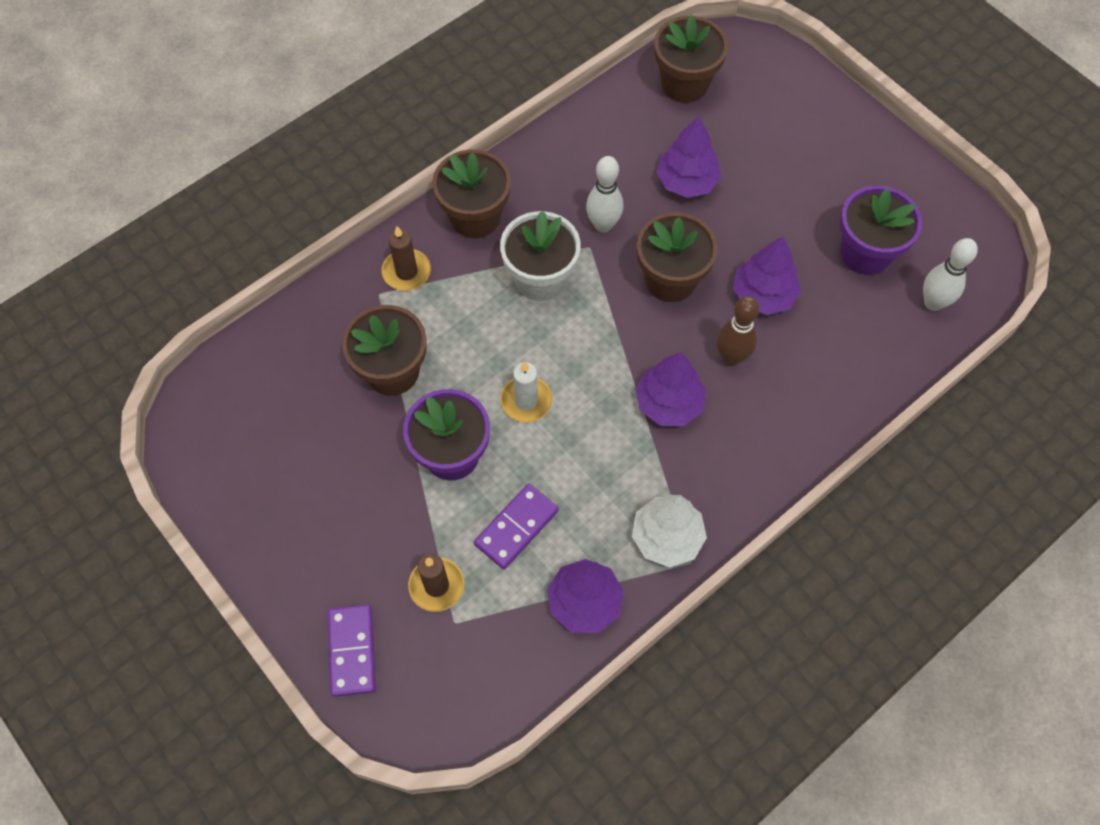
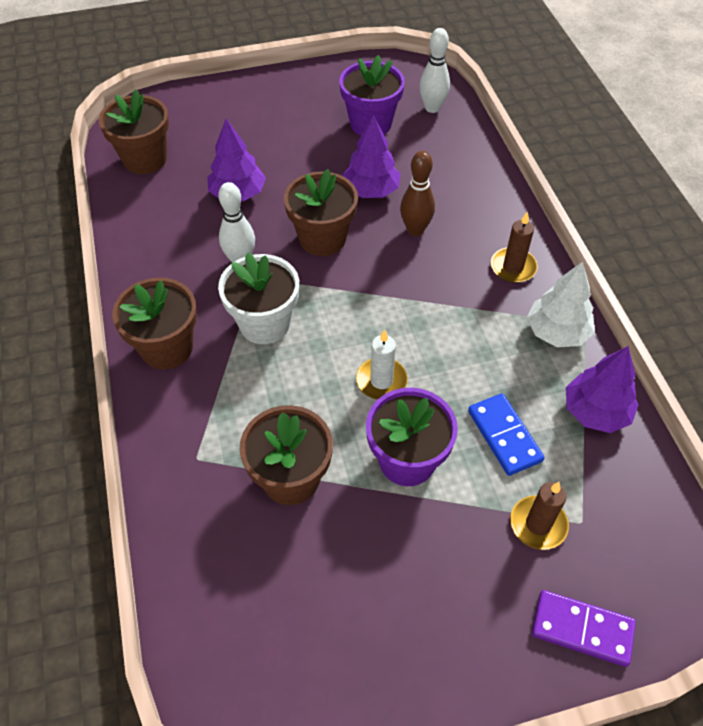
camera: 65 degrees left, 10 degrees down
brown candle [382,226,431,291] -> brown candle moved to [491,211,537,283]
purple domino [474,484,559,569] -> blue domino [468,394,545,476]
purple tree [635,352,706,426] -> none

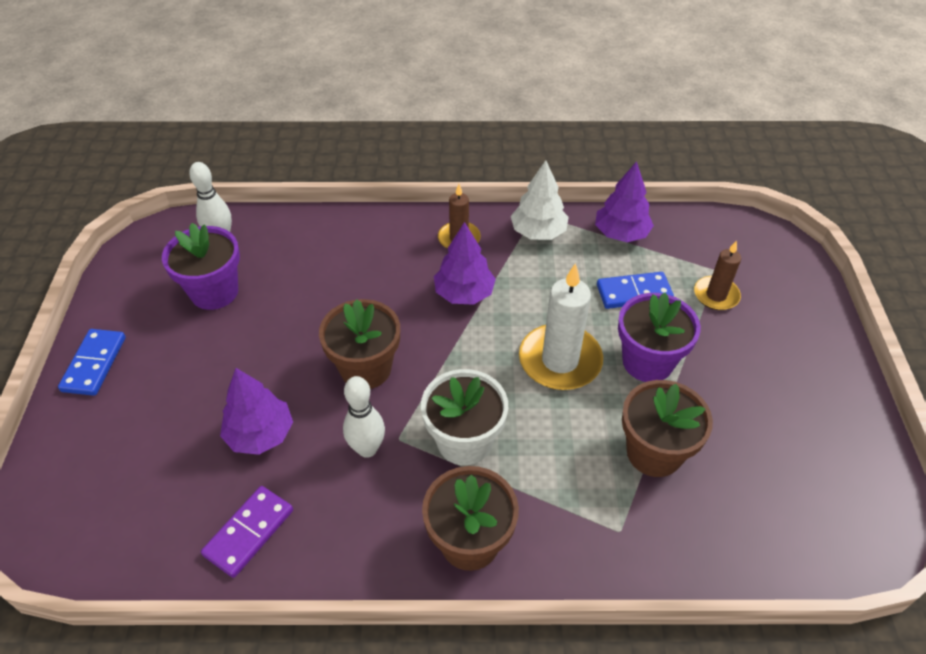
camera: 75 degrees left, 5 degrees down
brown flower pot [99,89,169,174] -> none
purple tree [342,115,401,198] -> purple tree moved to [434,222,496,305]
white candle [356,329,408,400] -> white candle [519,263,603,390], size x1.71
brown bowling pin [400,151,435,236] -> none
purple domino [532,590,636,667] -> purple domino moved to [201,486,293,578]
none -> blue domino [58,329,126,396]

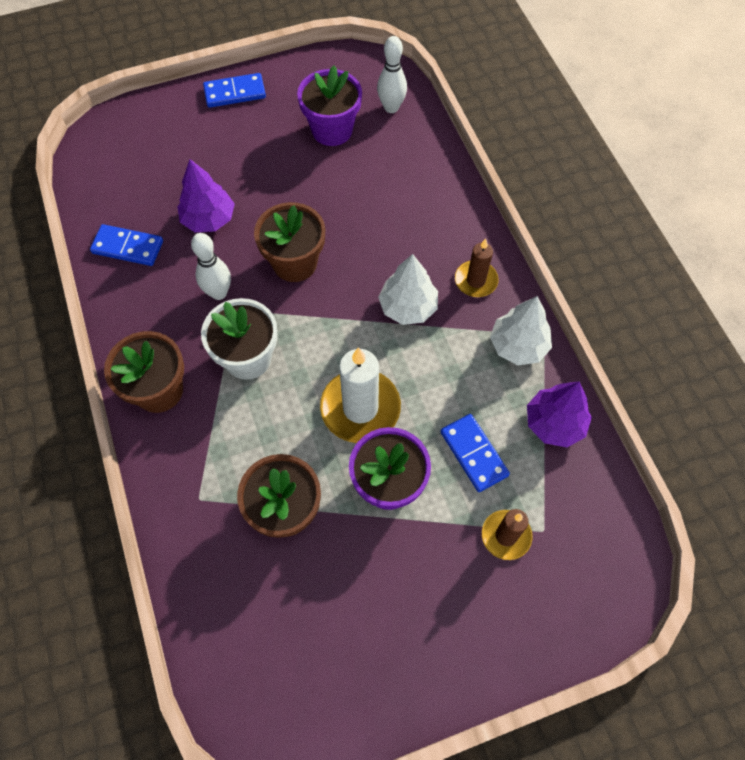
camera: 70 degrees right, 15 degrees up
purple domino [201,486,293,578] -> blue domino [90,224,163,266]
purple tree [434,222,496,305] -> white tree [378,254,438,325]

